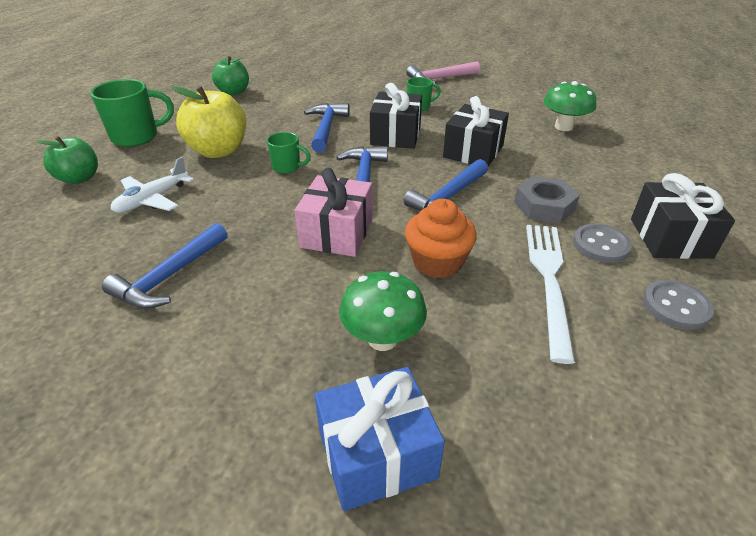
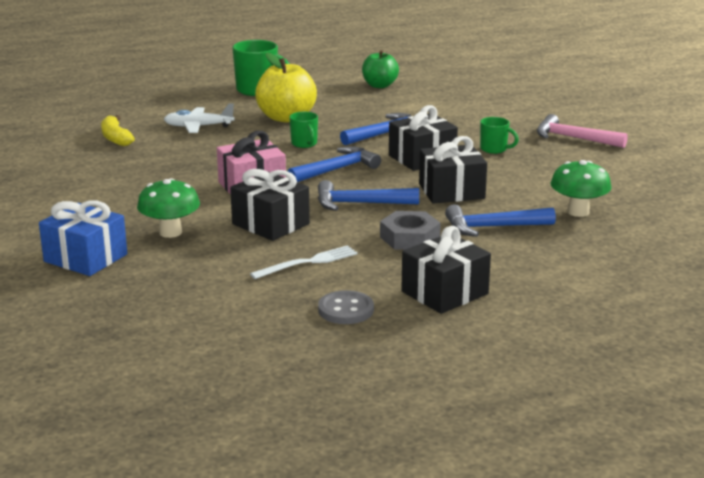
camera: 50 degrees right, 15 degrees down
green apple [36,136,98,184] -> none
blue hammer [102,223,228,309] -> blue hammer moved to [445,205,556,237]
orange cupcake [405,199,477,278] -> black gift [230,169,310,241]
white fork [526,225,575,364] -> white fork [250,245,358,279], size x0.67
grey button [573,224,632,263] -> none
none -> yellow banana [101,115,135,146]

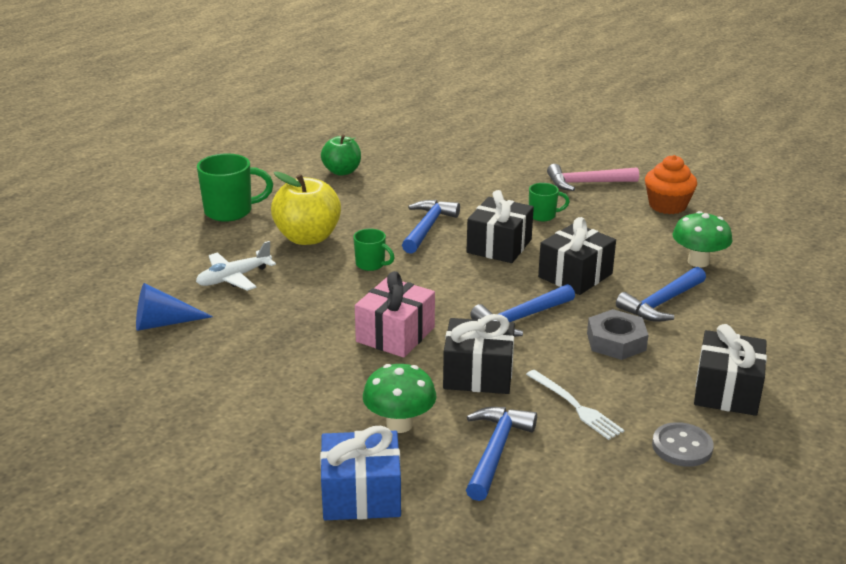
camera: 35 degrees left, 5 degrees up
yellow banana [101,115,135,146] -> blue cone [136,283,213,331]
white fork [250,245,358,279] -> white fork turned 120 degrees clockwise [526,370,624,440]
blue hammer [288,146,381,182] -> blue hammer moved to [466,407,537,501]
none -> orange cupcake [645,155,697,214]

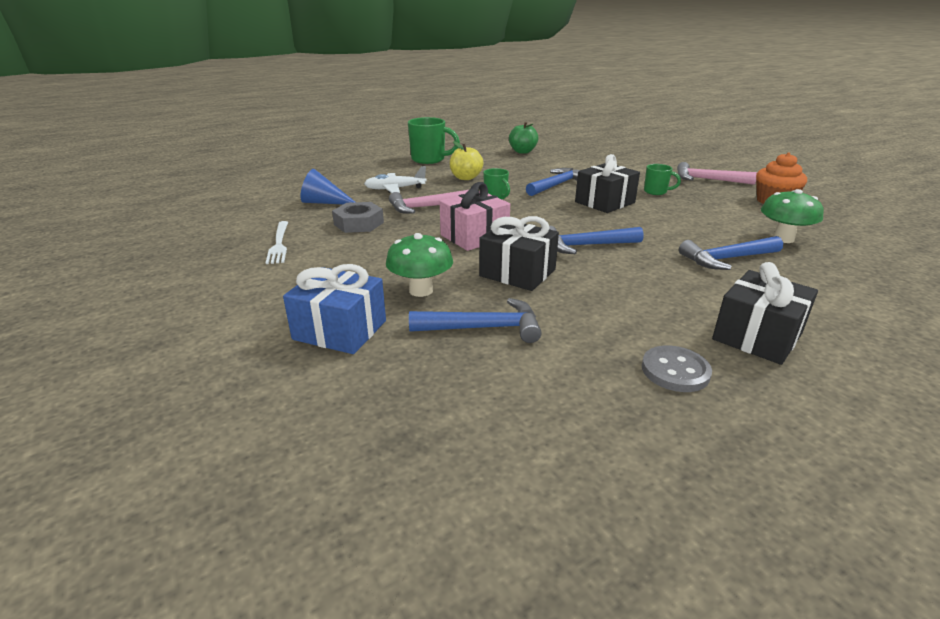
camera: 25 degrees right, 0 degrees up
yellow apple [271,172,341,245] -> yellow apple [450,141,483,180], size x0.66
blue hammer [466,407,537,501] -> blue hammer turned 45 degrees clockwise [409,298,542,343]
white fork [526,370,624,440] -> white fork moved to [266,221,288,264]
black gift [538,217,616,295] -> none
grey nut [587,309,648,360] -> grey nut moved to [332,202,384,233]
none -> pink hammer [389,190,468,214]

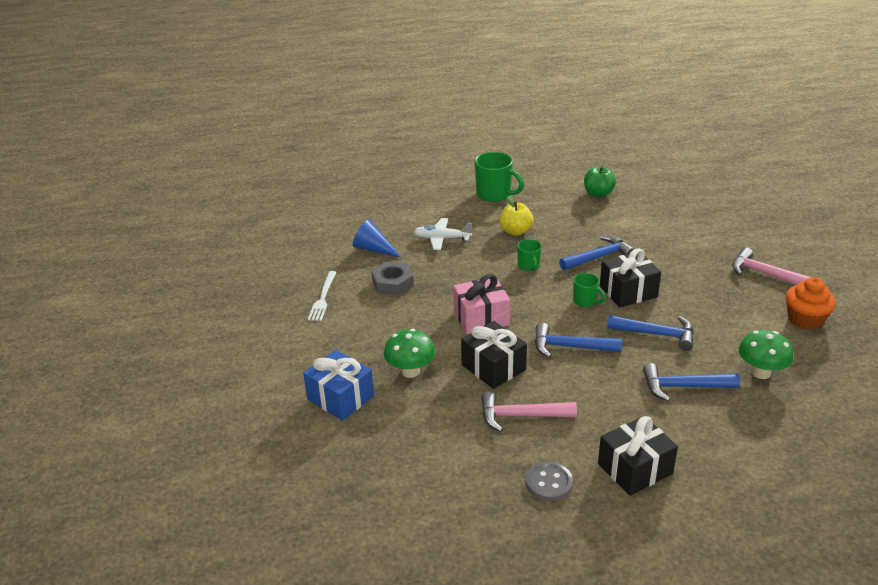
camera: 20 degrees right, 5 degrees up
pink hammer [389,190,468,214] -> pink hammer moved to [481,391,577,432]
blue hammer [409,298,542,343] -> blue hammer moved to [607,315,694,351]
green mug [644,164,681,195] -> green mug moved to [573,273,606,307]

